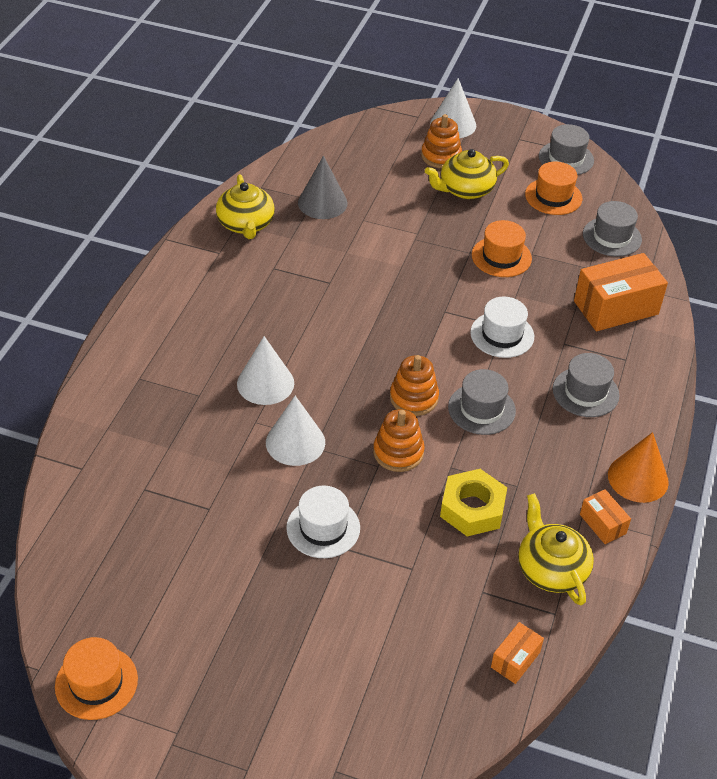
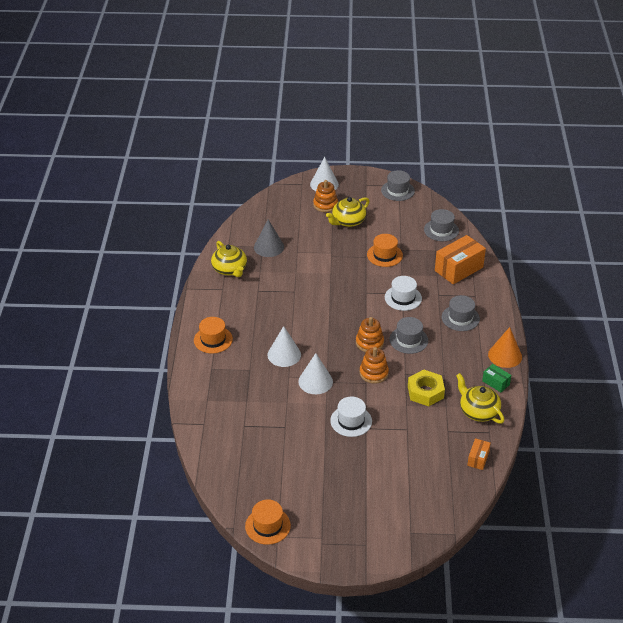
camera: 15 degrees left, 5 degrees down
orange hat [525,162,582,215] -> orange hat moved to [194,317,233,353]
orange box [580,489,631,544] -> green box [482,364,511,392]

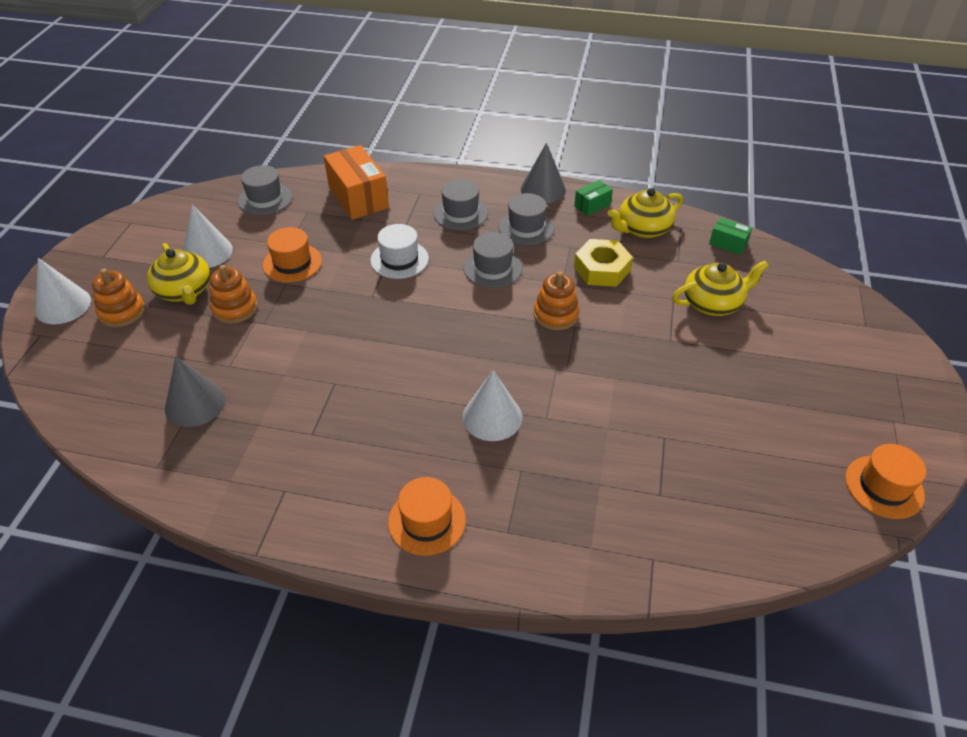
camera: 80 degrees left, 5 degrees up
yellow teapot [211,241,247,277] -> yellow teapot moved to [672,260,769,316]
white cone [298,353,333,394] -> white cone moved to [183,205,233,268]
white hat [330,396,372,437] -> none
orange stacking toy [356,317,384,352] -> orange stacking toy moved to [210,265,258,324]
grey hat [381,170,415,201] -> grey hat moved to [499,193,554,246]
orange box [467,438,491,470] -> green box [709,217,752,255]
orange cone [488,327,522,368] -> grey cone [521,143,566,203]

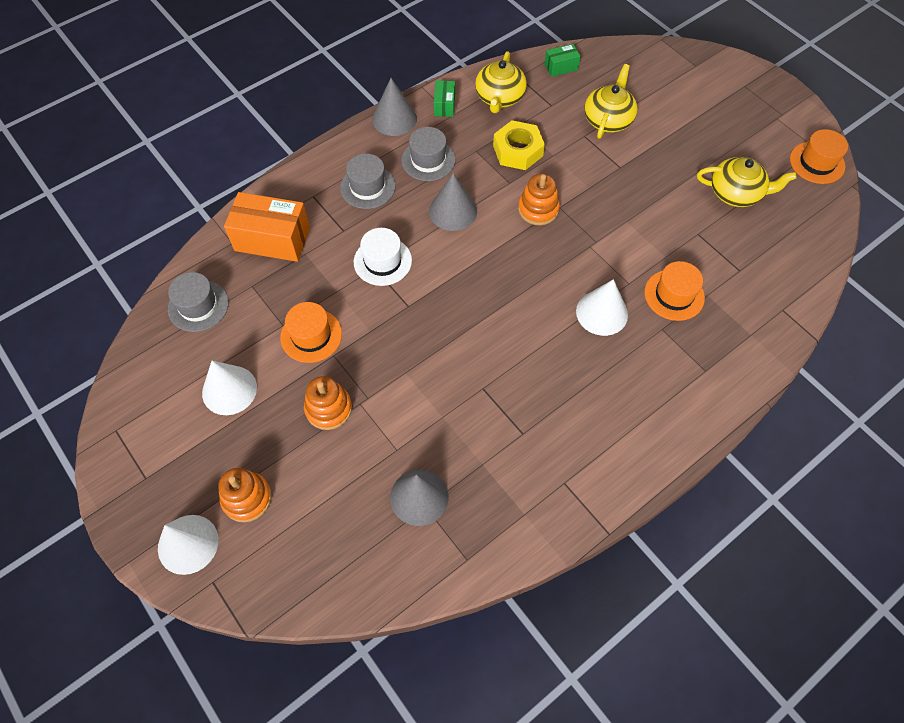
camera: 50 degrees left, 15 degrees up
yellow teapot [147,243,210,305] -> yellow teapot moved to [697,157,797,207]
orange hat [388,477,466,556] -> orange hat moved to [644,261,705,321]
grey hat [463,232,522,288] -> grey cone [429,173,477,231]

